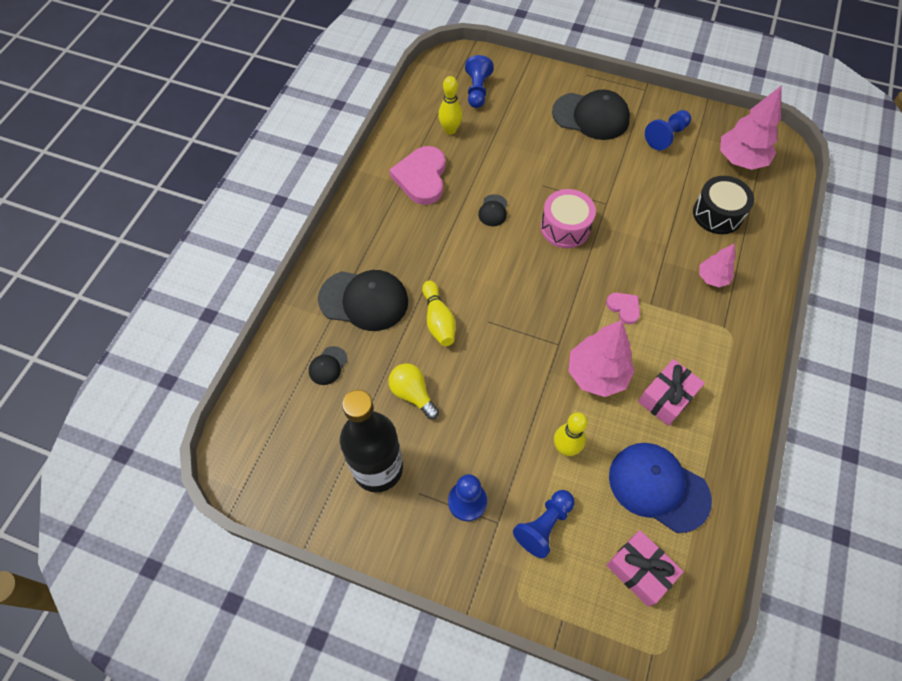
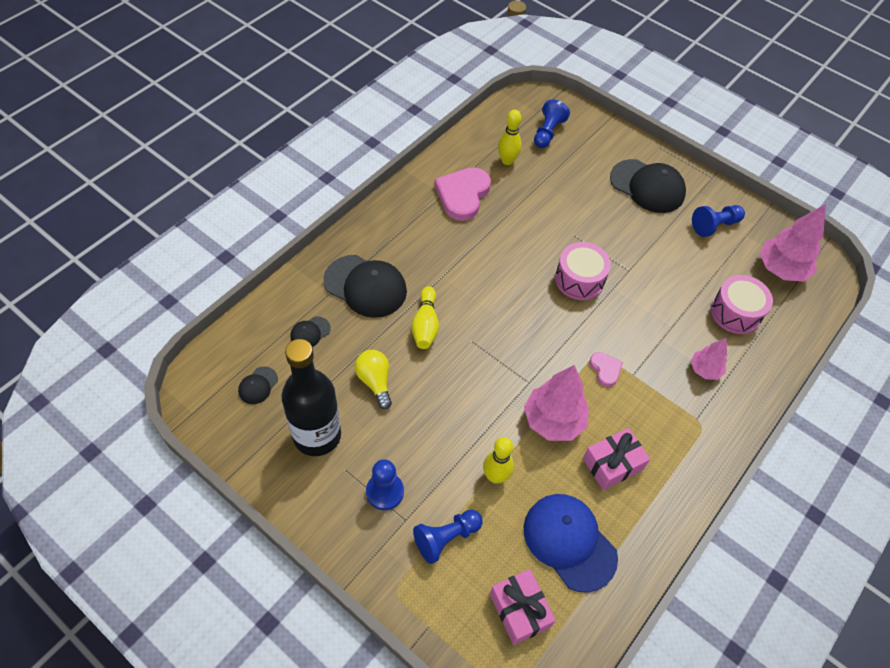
camera: 15 degrees right, 5 degrees down
black cap [478,194,507,226] -> black cap moved to [238,366,278,404]
black drum [693,176,754,234] -> pink drum [711,275,773,334]

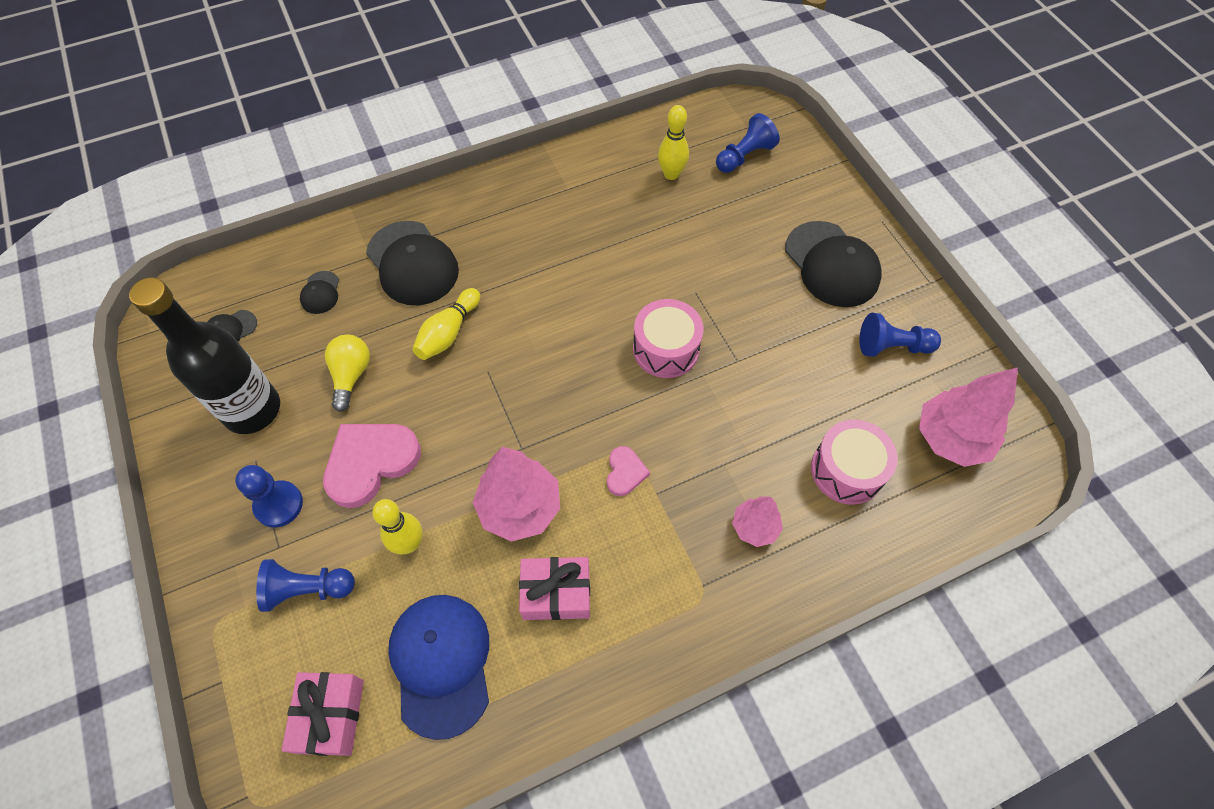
camera: 30 degrees right, 5 degrees up
black cap [290,316,331,347] -> black cap turned 75 degrees counterclockwise [300,271,339,314]
pink heart [435,167,491,221] -> pink heart moved to [323,424,421,508]

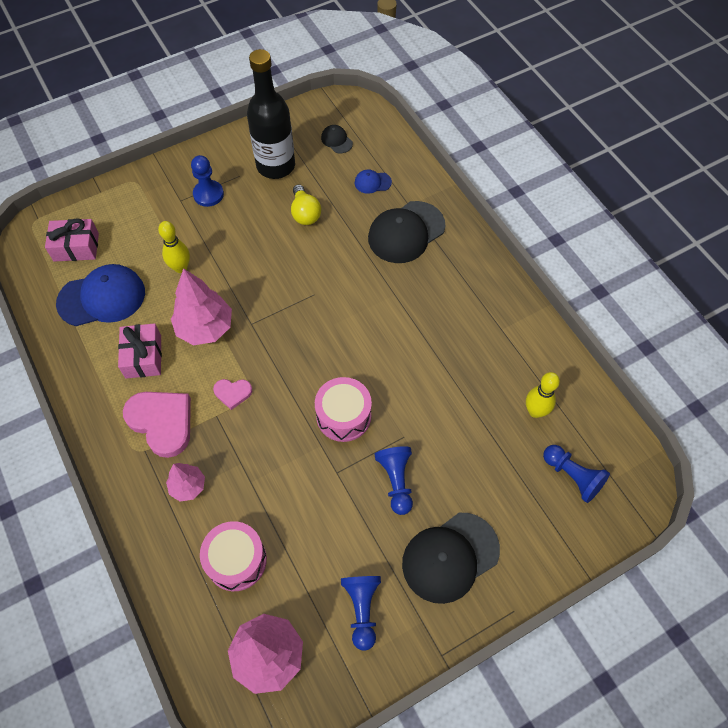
camera: 85 degrees right, 0 degrees up
blue pawn [256,559,355,612] -> blue pawn moved to [374,446,413,515]
black cap [300,271,339,314] -> blue cap [355,169,392,194]
pink heart [323,424,421,508] -> pink heart moved to [123,392,191,458]
yellow light bulb [325,334,370,412] -> yellow light bulb turned 75 degrees clockwise [291,185,321,225]
yellow bowling pin [412,288,480,360] -> none

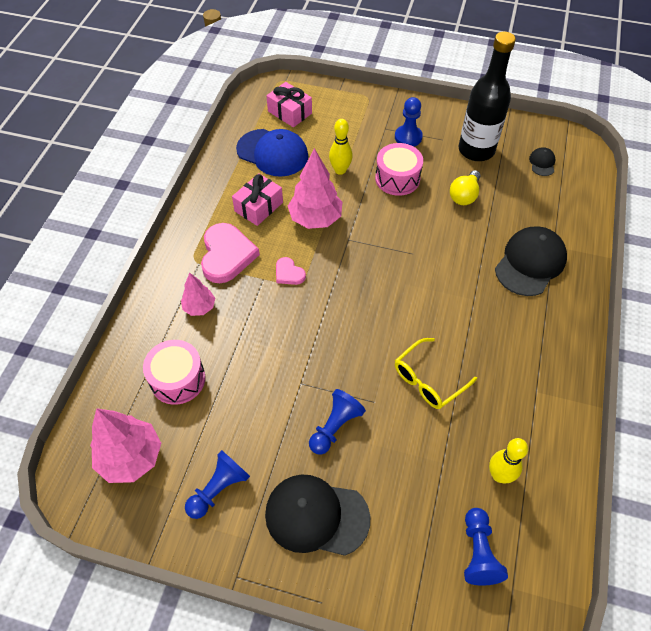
camera: 45 degrees right, 5 degrees down
pink drum [315,377,372,442] -> pink drum moved to [375,143,423,196]
blue cap [355,169,392,194] -> none
black cap [368,201,445,263] -> black cap turned 120 degrees clockwise [495,226,567,296]
none -> yellow glasses [395,338,477,409]

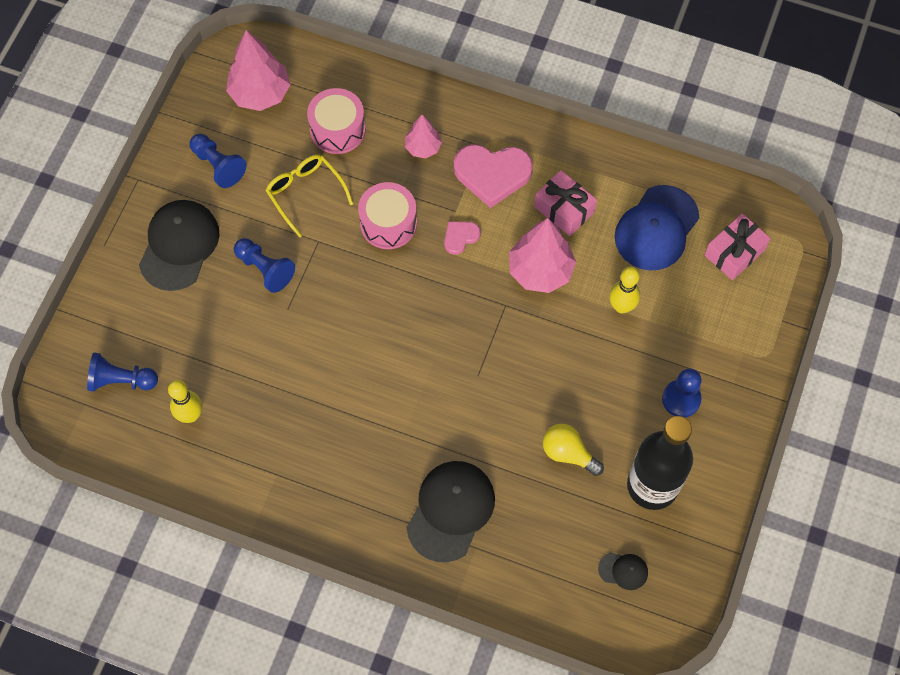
camera: 95 degrees right, 10 degrees up
pink drum [375,143,423,196] -> pink drum moved to [358,182,417,249]
yellow glasses [395,338,477,409] -> yellow glasses moved to [266,154,354,238]
black cap [495,226,567,296] -> black cap turned 105 degrees counterclockwise [407,461,495,562]

